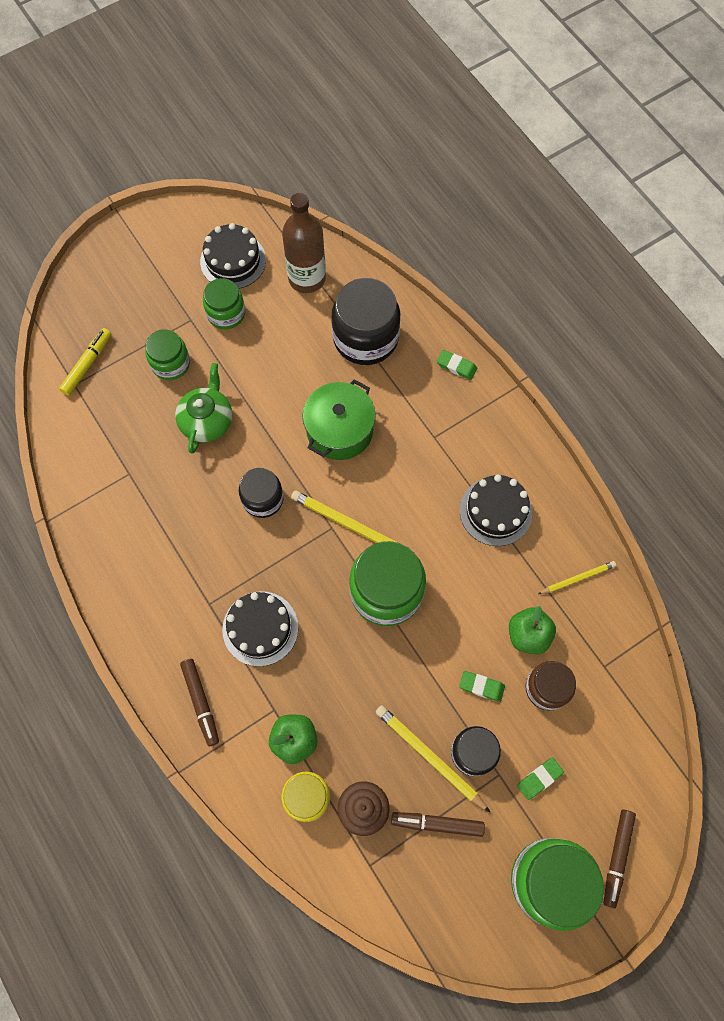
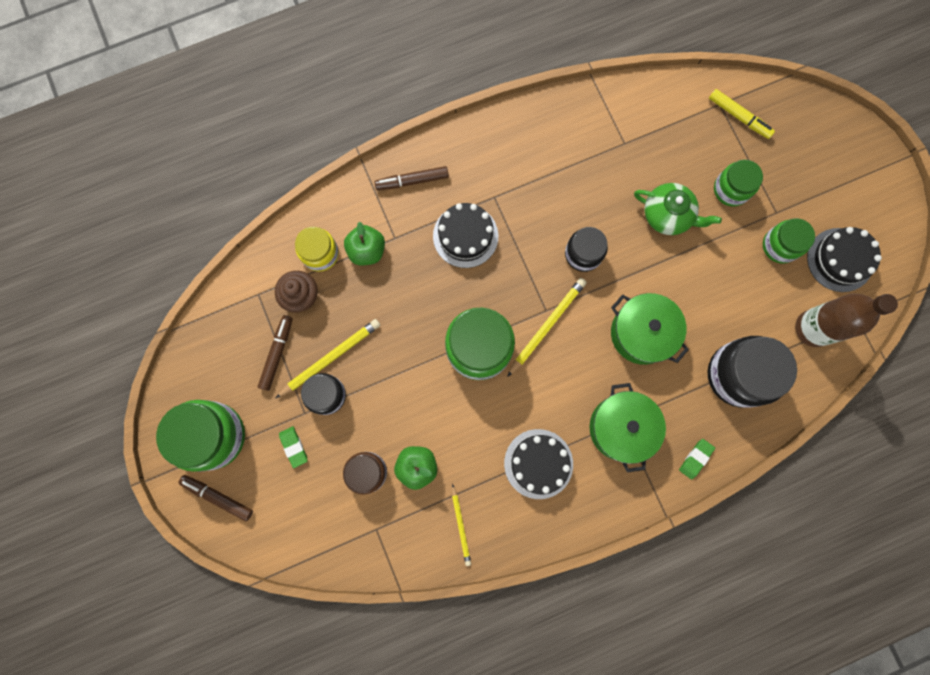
camera: 100 degrees right, 10 degrees up
green eraser [459,671,505,702] -> none
none -> green pot [590,383,666,473]

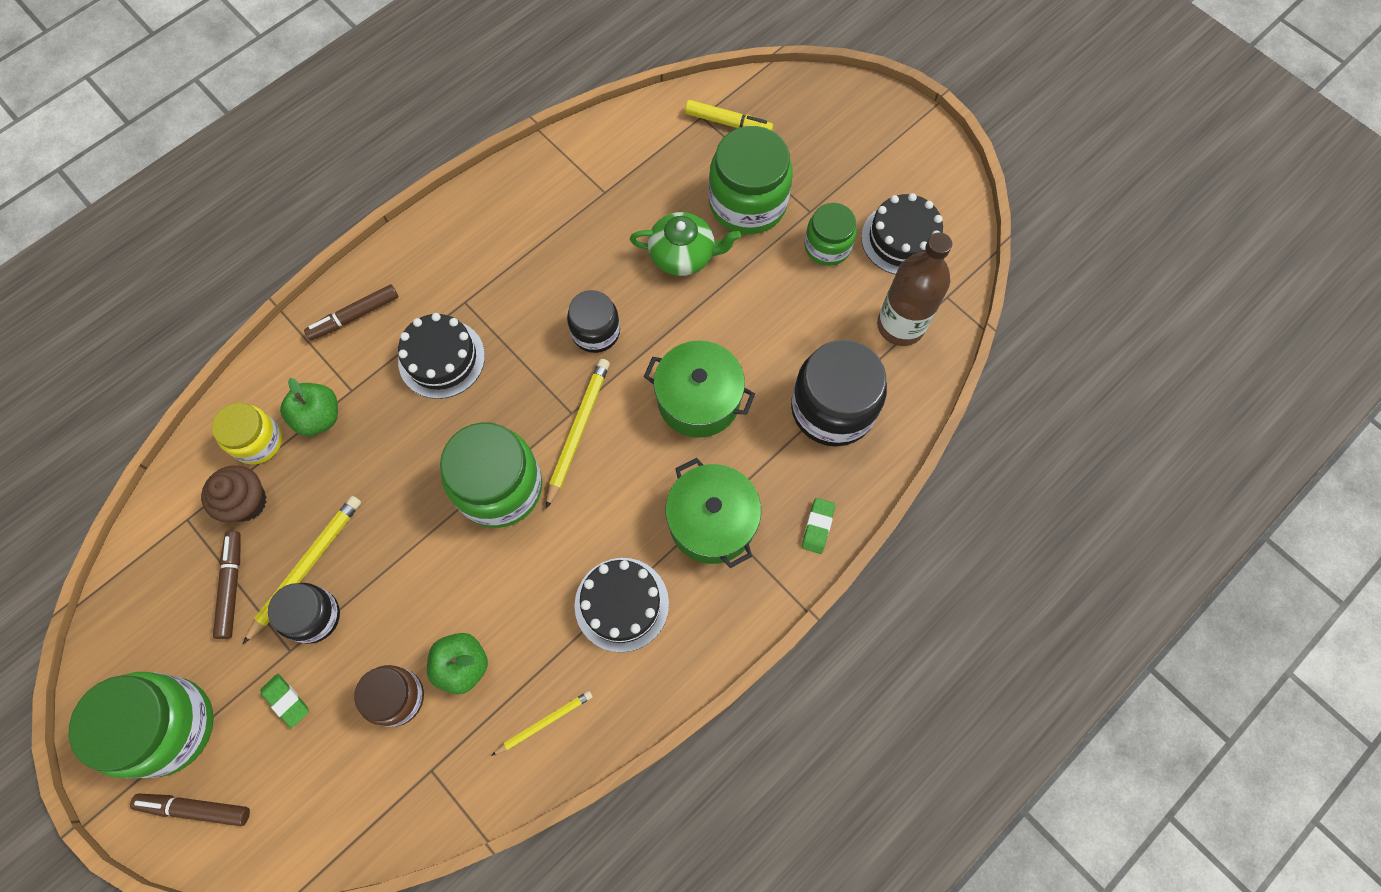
camera: 20 degrees left, 10 degrees down
yellow pencil [452,484,471,566] -> yellow pencil turned 90 degrees counterclockwise [491,691,592,756]
green jar [714,160,763,206] -> green jar [709,126,793,234], size x1.68

